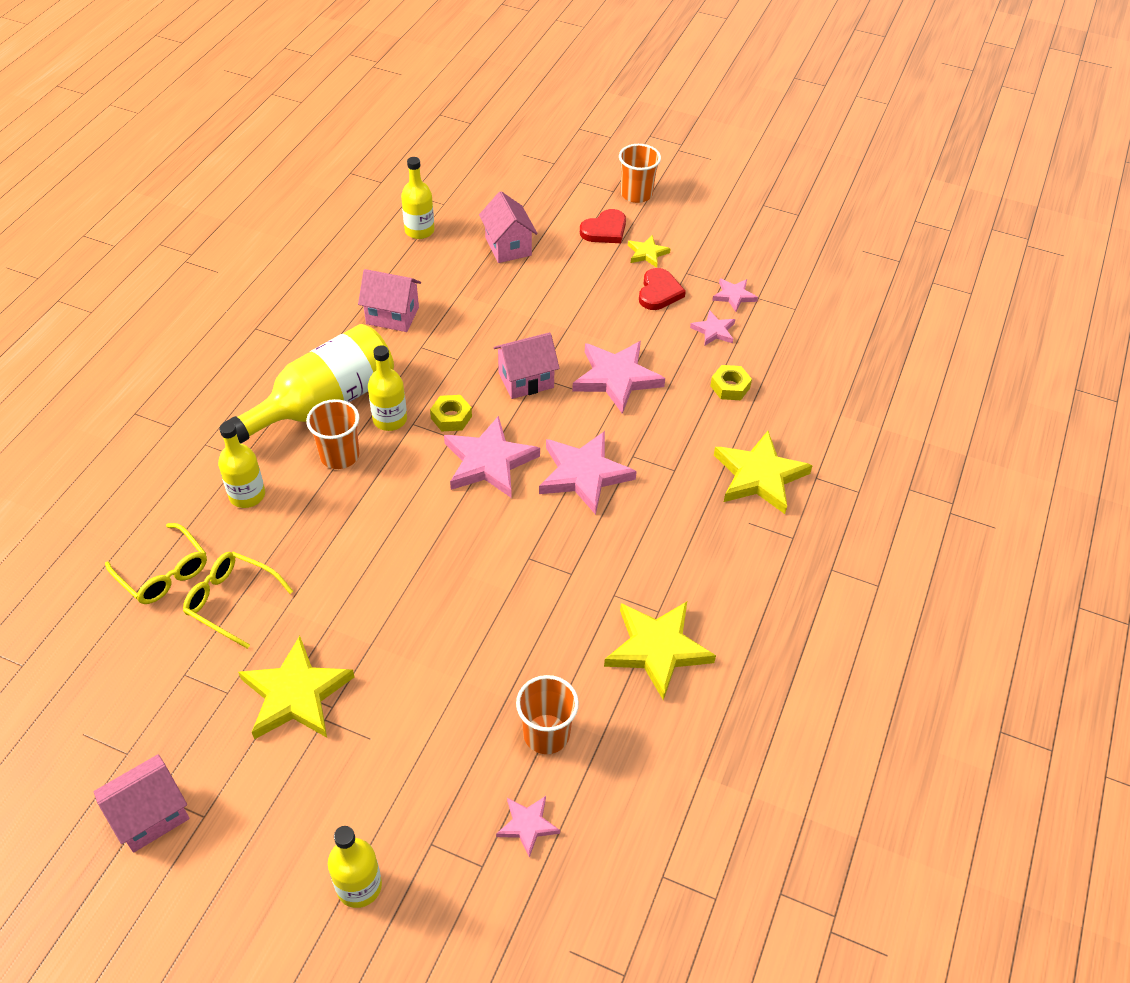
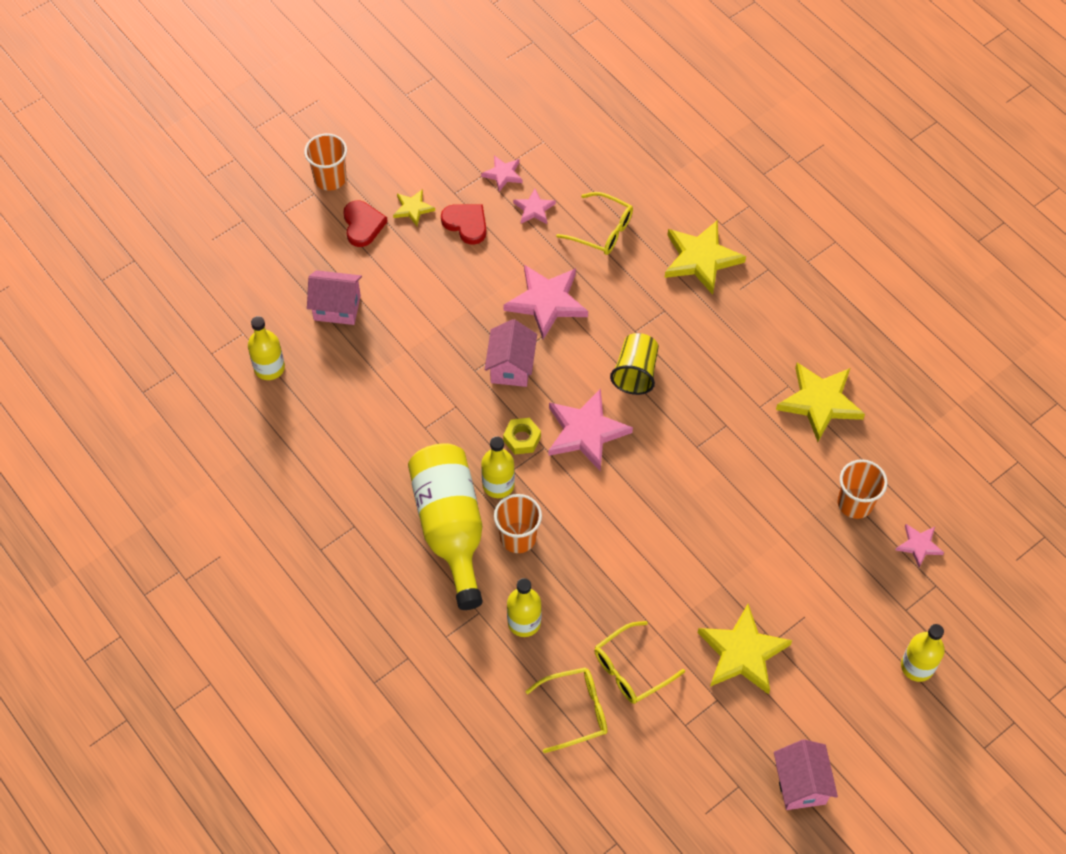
camera: 60 degrees left, 10 degrees up
pink house [358,269,421,332] -> none
pink star [539,431,637,515] -> yellow cup [610,333,659,395]
yellow nut [710,365,752,400] -> yellow glasses [556,192,633,255]

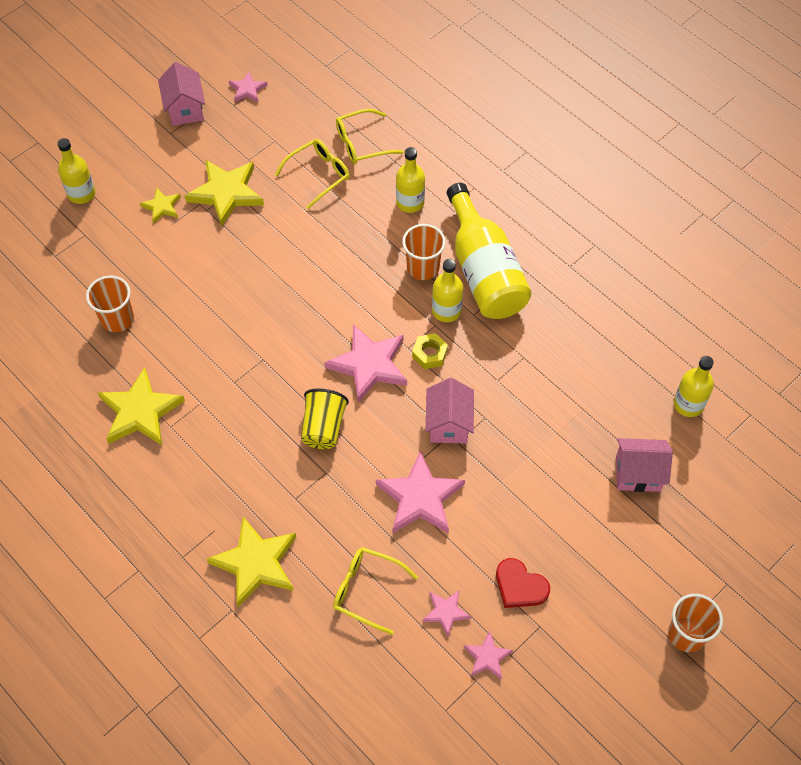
camera: 175 degrees right, 0 degrees up
red heart [343,200,388,247] -> none
yellow star [393,189,435,226] -> yellow star moved to [140,188,181,223]
pink star [896,524,944,567] -> pink star moved to [229,72,268,102]

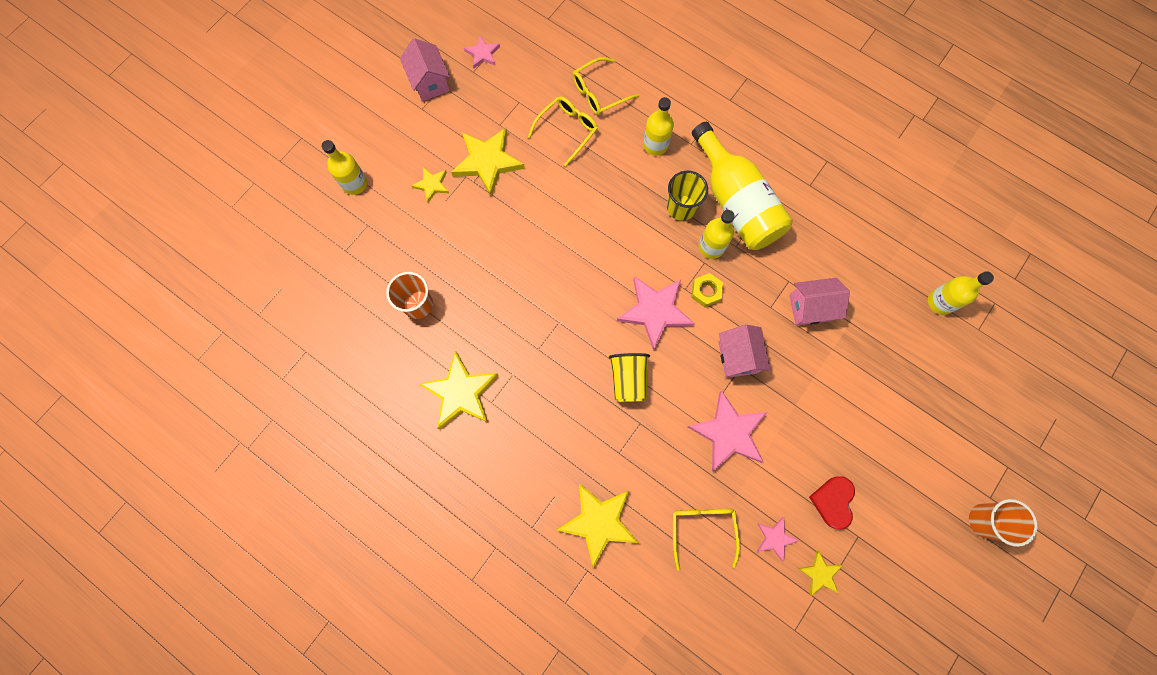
camera: 10 degrees left, 15 degrees up
yellow glasses [333,547,418,635] -> yellow glasses turned 75 degrees clockwise [673,509,740,571]
orange cup [402,224,445,280] -> yellow cup [667,171,708,221]
pink star [464,631,513,680] -> yellow star [798,550,842,596]
red heart [496,558,550,608] -> red heart turned 75 degrees clockwise [809,476,855,529]
pink house [616,438,673,492] -> pink house moved to [789,278,850,326]

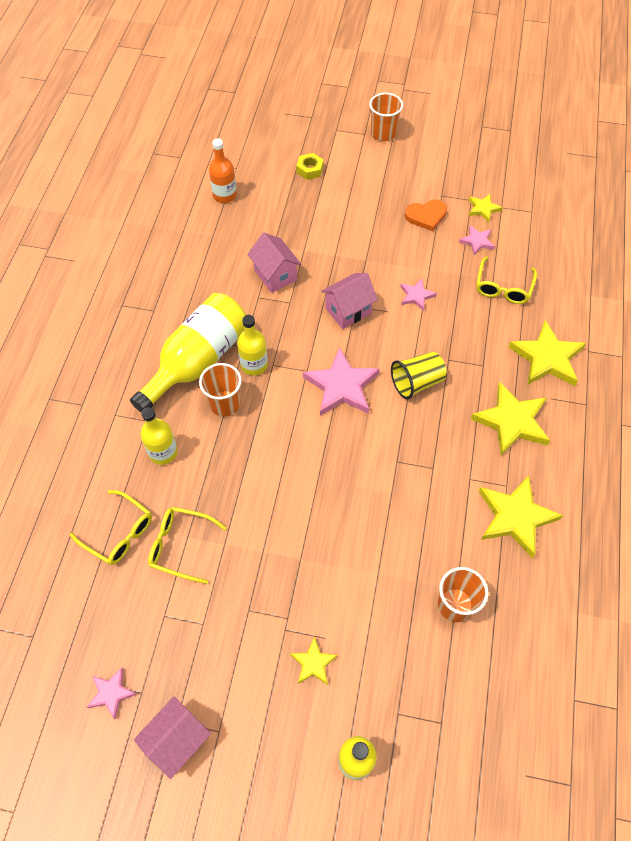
camera: 115 degrees left, 15 degrees down
yellow star [451,128,525,196] -> yellow star moved to [471,382,550,456]
yellow cup [667,171,708,221] -> orange cup [199,363,242,417]
yellow glasses [673,509,740,571] -> yellow glasses turned 45 degrees counterclockwise [476,256,537,304]
pink star [688,391,767,471] -> pink star [400,279,437,311], size x0.52
yellow nut [691,273,723,307] -> yellow nut moved to [296,153,324,180]
red heart [809,476,855,529] -> orange heart [405,199,447,231]
yellow bottle [928,271,994,315] -> orange bottle [209,138,237,203]

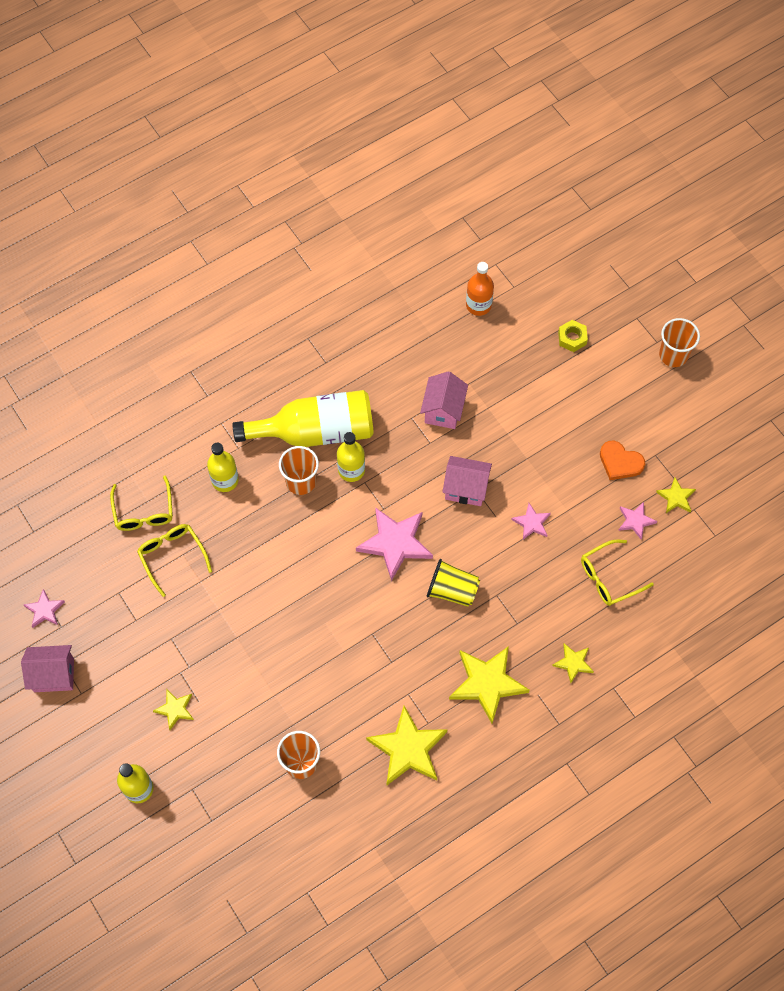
camera: 45 degrees right, 5 degrees up
yellow star [509,320,586,386] -> yellow star [552,643,594,683], size x0.52

